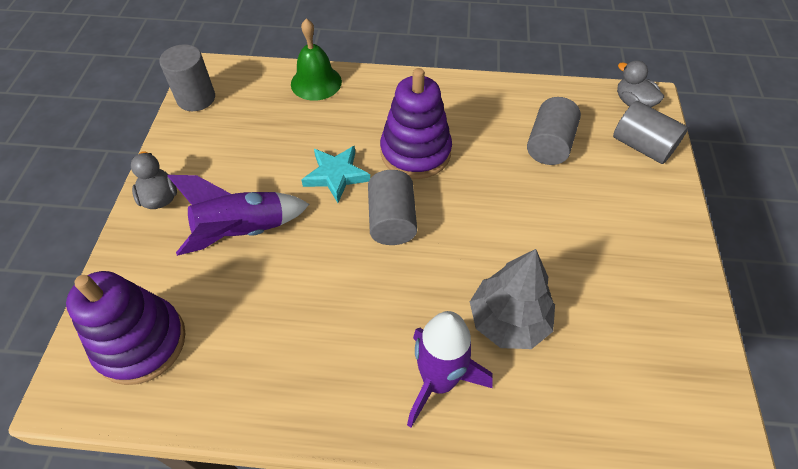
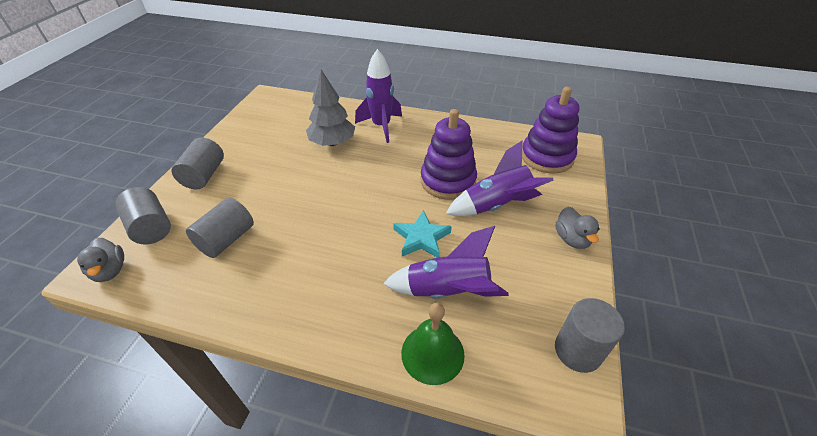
camera: 170 degrees left, 10 degrees down
grey cylinder [368,170,417,245] -> grey cylinder moved to [171,137,224,189]
purple stacking toy [380,68,452,179] -> purple stacking toy moved to [421,109,477,200]
none -> purple rocket [383,226,509,299]

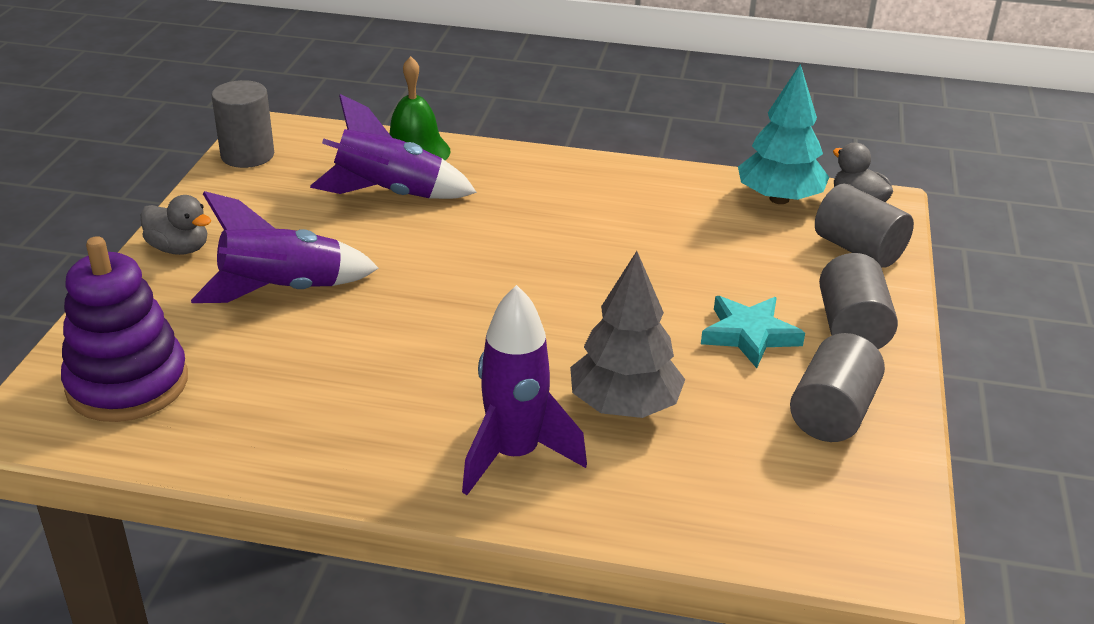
camera: 175 degrees right, 10 degrees down
grey cylinder [186,198,254,258] -> grey cylinder moved to [790,333,885,442]
turquoise star [393,210,452,258] -> turquoise star moved to [701,296,805,368]
purple stacking toy [421,109,477,200] -> none
grey duck [555,207,600,249] -> grey duck turned 135 degrees clockwise [141,195,211,255]
none -> turquoise tree [738,64,829,204]

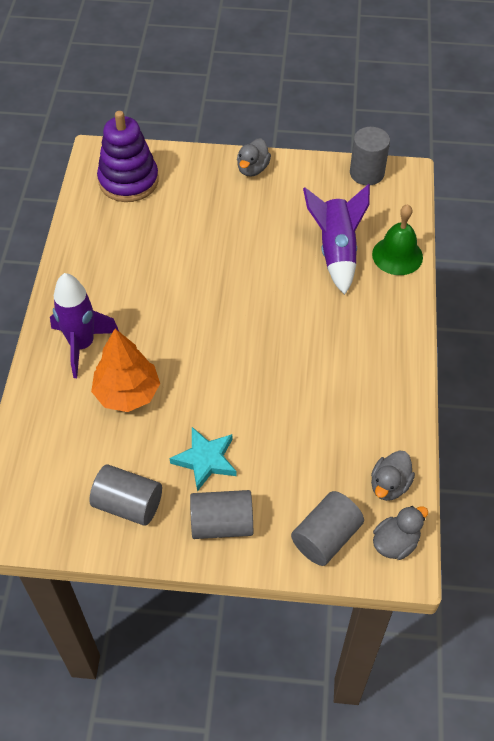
camera: 85 degrees right, 20 degrees up
purple rocket [191,191,379,303] -> none
grey tree [570,251,685,418] -> orange tree [91,329,160,412]
turquoise tree [738,64,829,204] -> grey duck [371,450,415,501]

